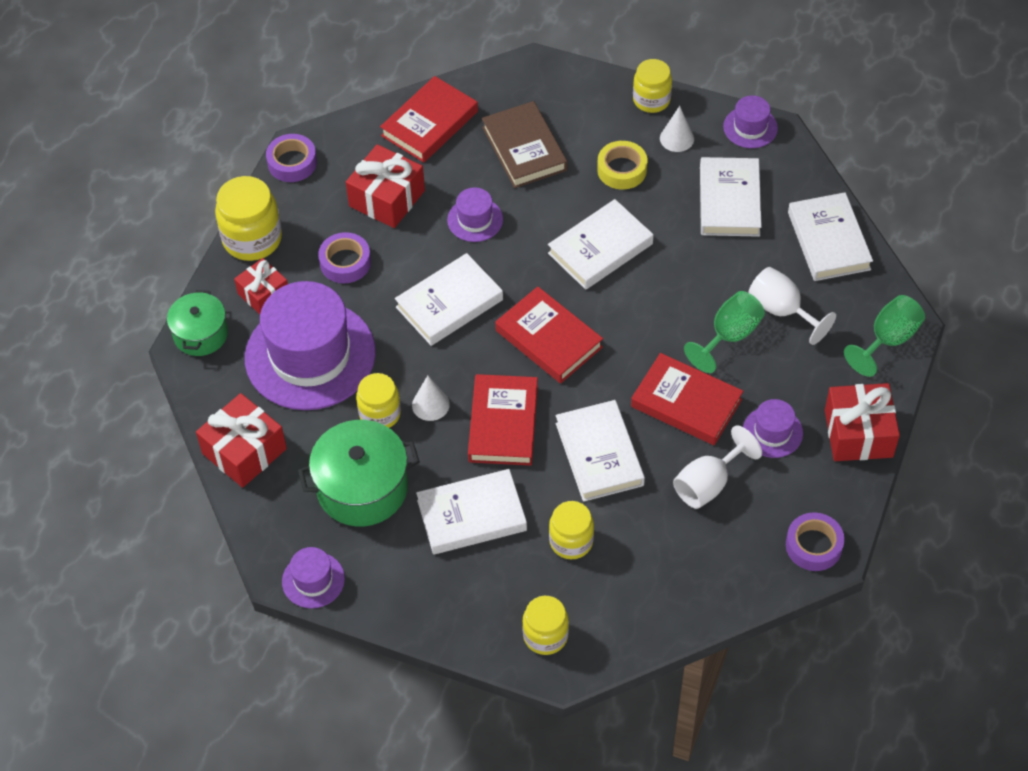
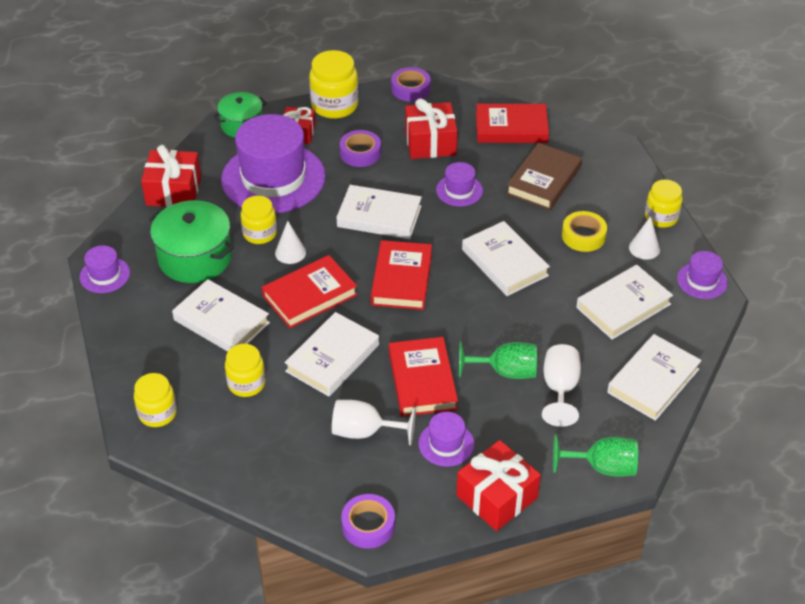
camera: 50 degrees right, 10 degrees down
white book [548,199,654,290] -> white book turned 45 degrees clockwise [462,221,550,296]

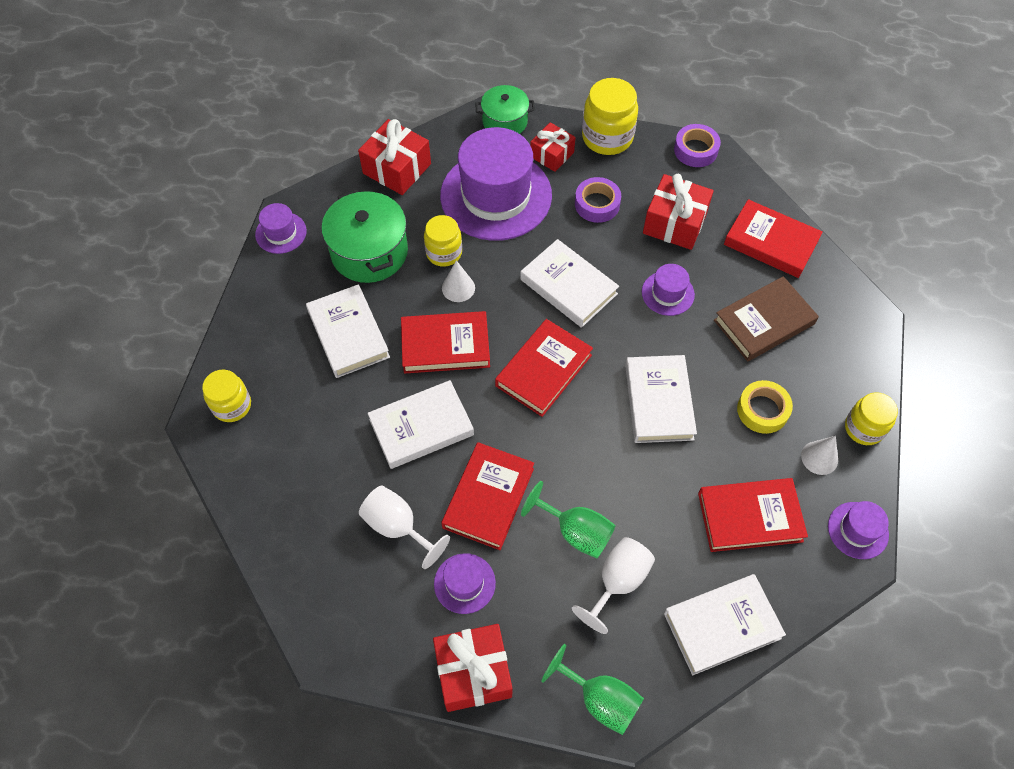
camera: 30 degrees right, 15 degrees up
yellow jar [225,344,265,397] -> none
purple tape [341,494,395,549] -> none
white book [576,265,673,340] -> red book [698,478,808,552]

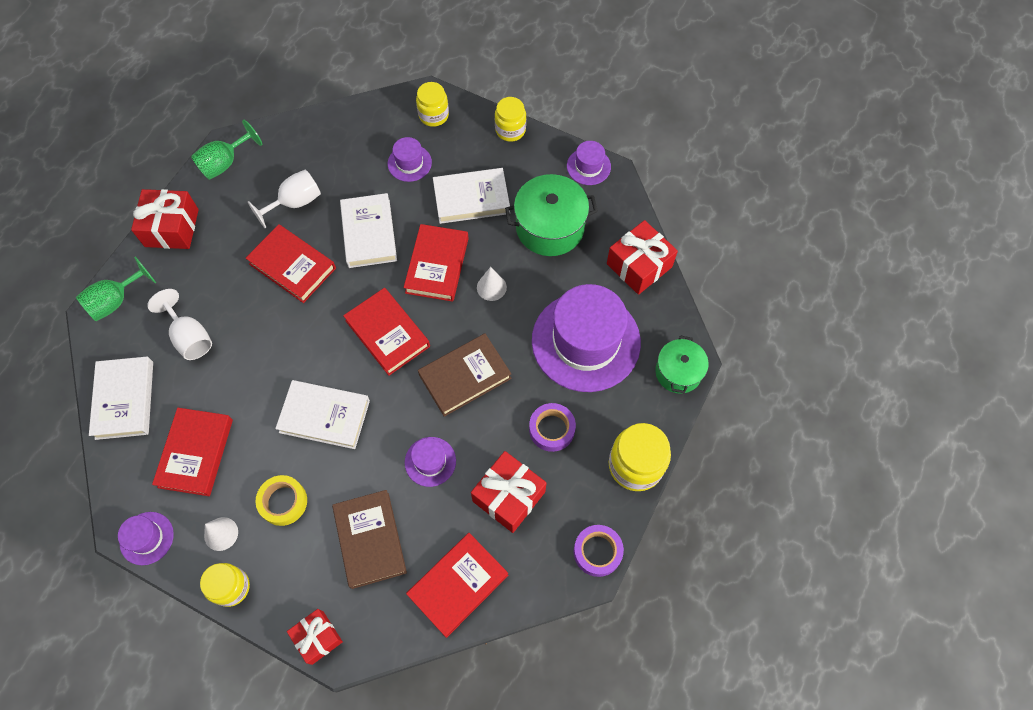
camera: 105 degrees right, 5 degrees up
yellow jar [424,215,462,267] -> yellow jar moved to [495,97,526,142]
purple hat [434,553,496,614] -> purple hat moved to [388,137,432,182]
white book [520,239,619,328] -> brown book [418,333,512,417]
green goblet [521,481,616,558] -> green goblet moved to [191,120,262,180]
red gift [530,122,576,172] -> red gift moved to [287,609,343,665]

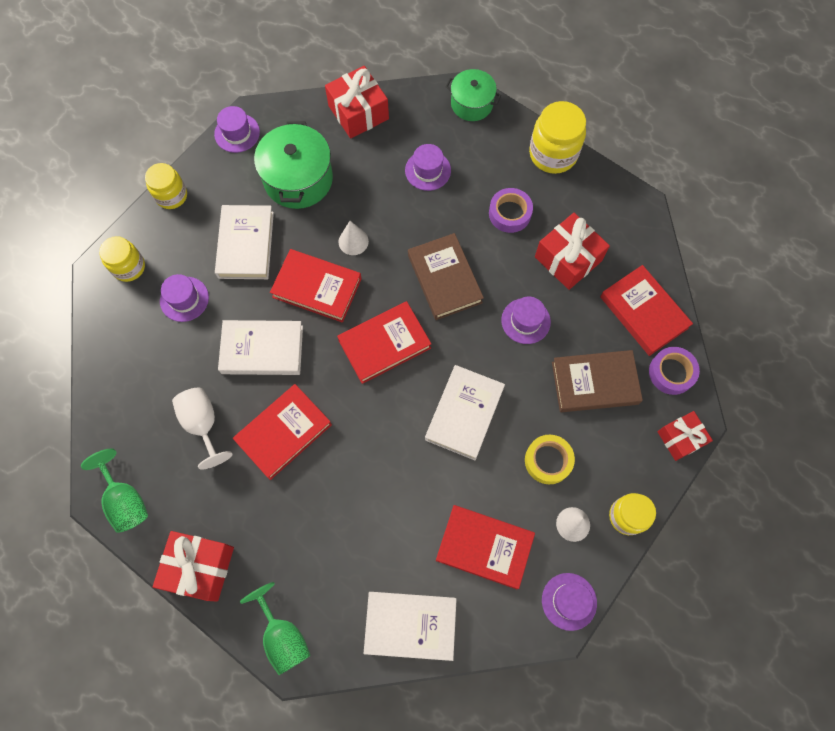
camera: 80 degrees left, 5 degrees up
white goblet [147,289,212,360] -> none
purple hat [532,284,641,392] -> purple hat [405,144,451,191], size x0.45
purple tape [574,525,624,577] -> purple tape moved to [649,347,700,395]

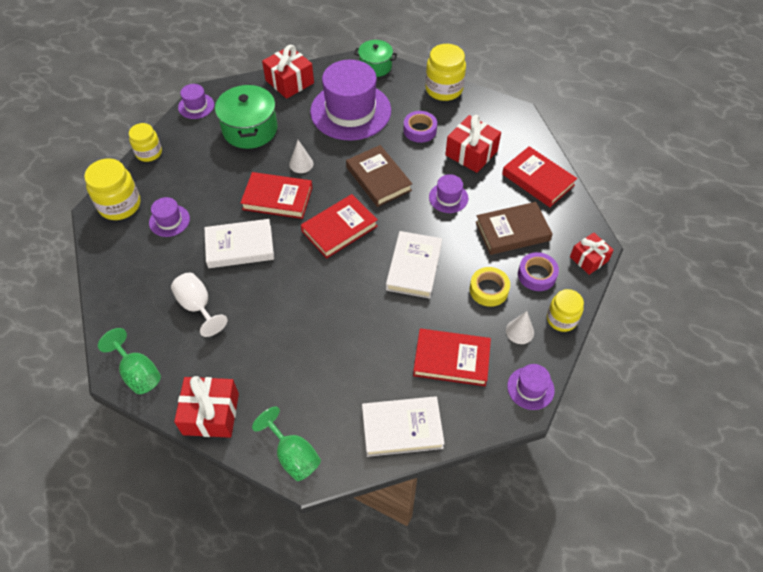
camera: 10 degrees left, 15 degrees down
yellow jar [99,236,145,282] -> yellow jar [84,158,141,220], size x1.52
white book [215,205,274,279] -> none
red book [233,384,332,480] -> none
purple hat [405,144,451,191] -> purple hat [310,60,391,140], size x2.24
purple tape [649,347,700,395] -> purple tape moved to [518,252,559,291]

